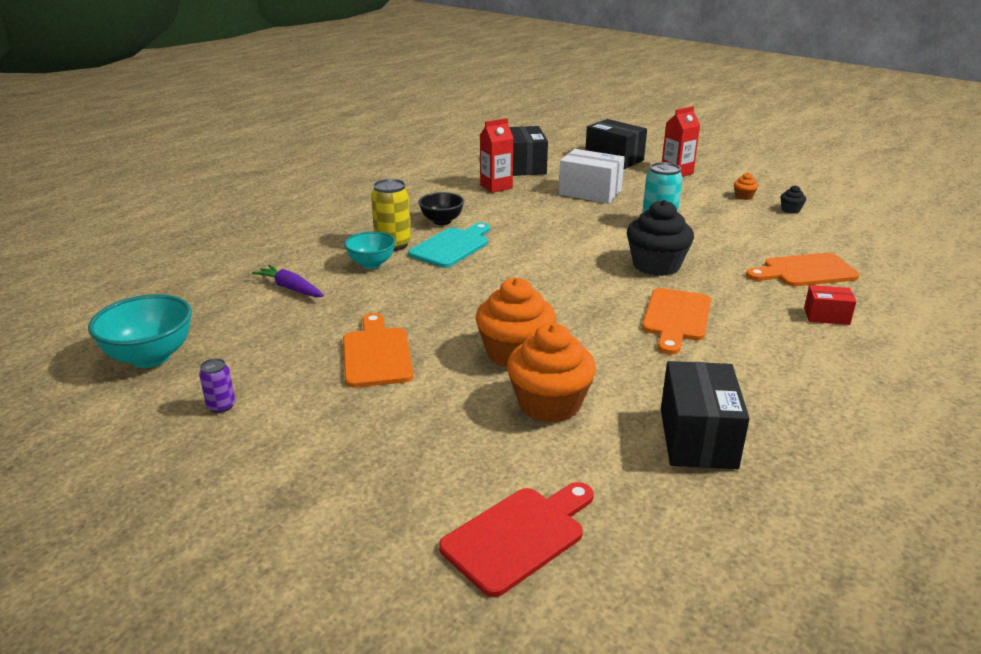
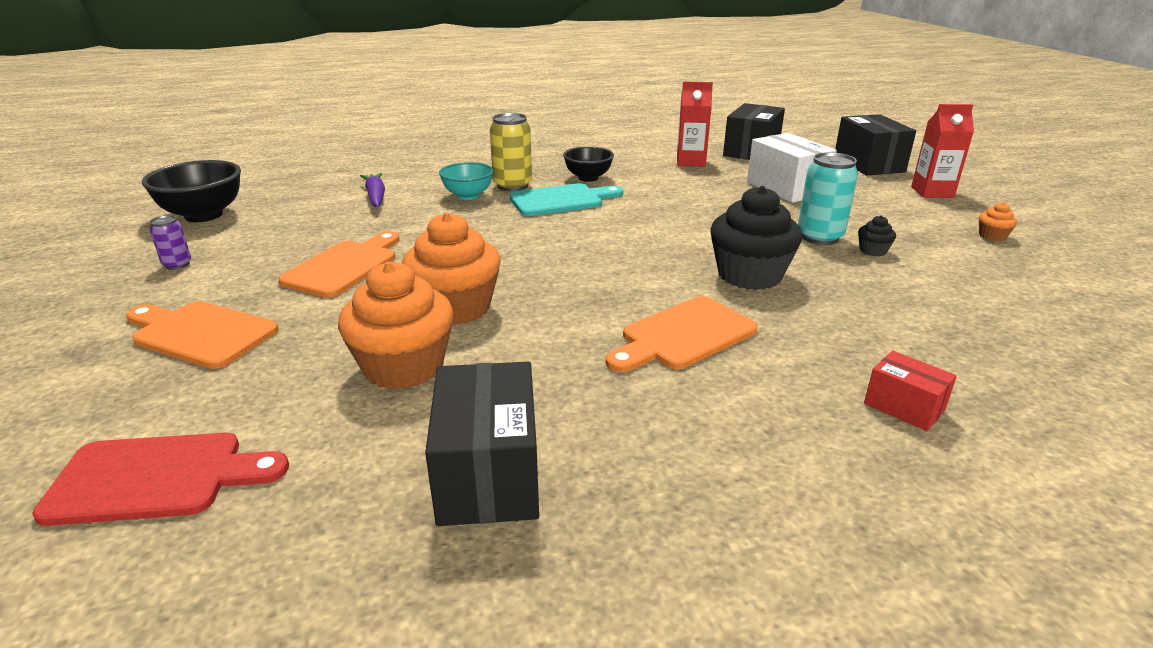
camera: 35 degrees right, 0 degrees up
turquoise bowl [88,294,192,368] -> black bowl [142,160,241,222]
black box [661,361,750,469] -> black box turned 45 degrees counterclockwise [425,362,539,526]
orange cutting board [746,253,859,286] -> orange cutting board moved to [126,301,279,369]
black cupcake [781,185,806,214] -> black cupcake moved to [858,216,896,256]

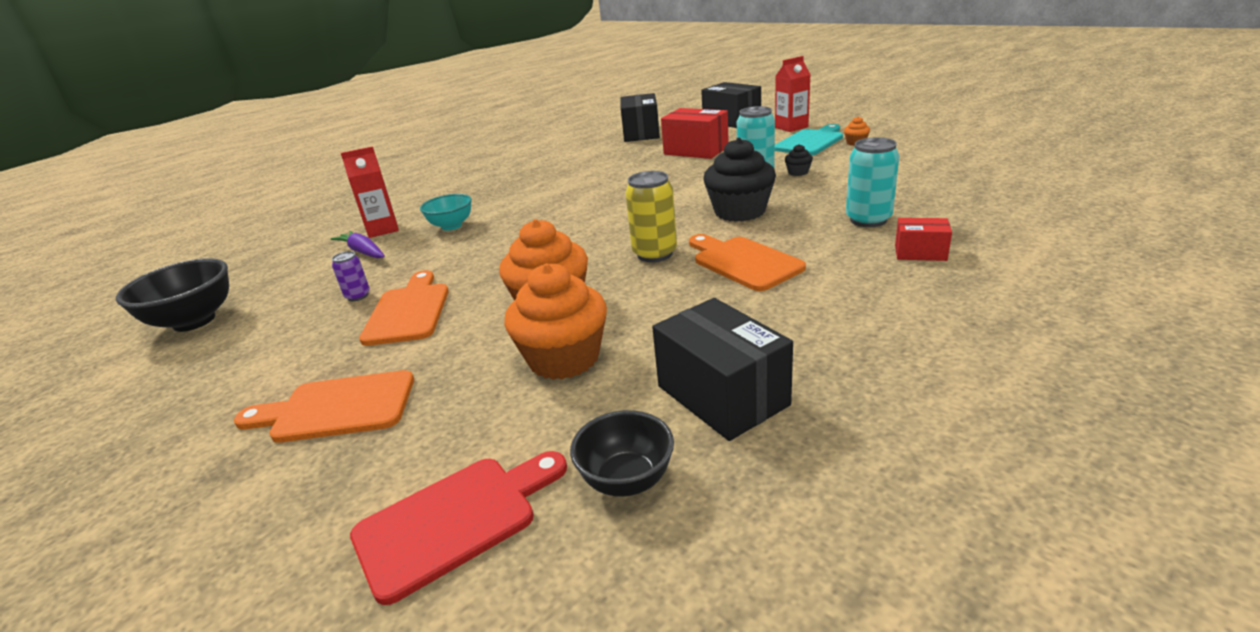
camera: 25 degrees left, 0 degrees up
purple can [149,215,191,270] -> purple can moved to [332,251,370,301]
yellow can [490,113,532,191] -> yellow can moved to [625,171,677,262]
turquoise cutting board [509,183,623,216] -> turquoise cutting board moved to [775,124,843,155]
black bowl [563,147,614,182] -> black bowl moved to [570,410,674,497]
orange cutting board [606,296,758,372] -> orange cutting board turned 120 degrees clockwise [689,234,806,291]
red carton [677,81,713,167] -> red carton moved to [341,146,399,238]
white box [747,133,837,203] -> red box [661,108,729,159]
none -> turquoise can [846,137,899,227]

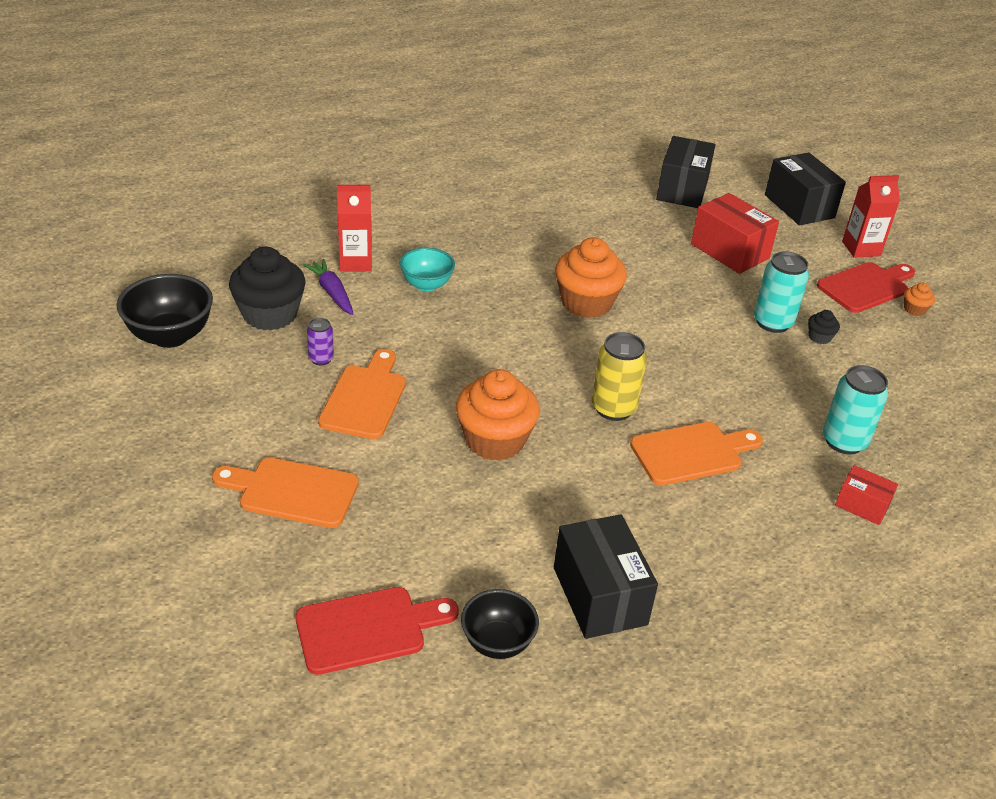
camera: 10 degrees right, 10 degrees up
orange cupcake [504,263,607,380] -> orange cupcake moved to [555,237,627,318]
orange cutting board [689,234,806,291] -> orange cutting board turned 90 degrees clockwise [630,422,763,486]
black cupcake [703,137,776,222] -> black cupcake moved to [229,247,306,330]
turquoise cutting board [775,124,843,155] -> red cutting board [817,262,915,313]

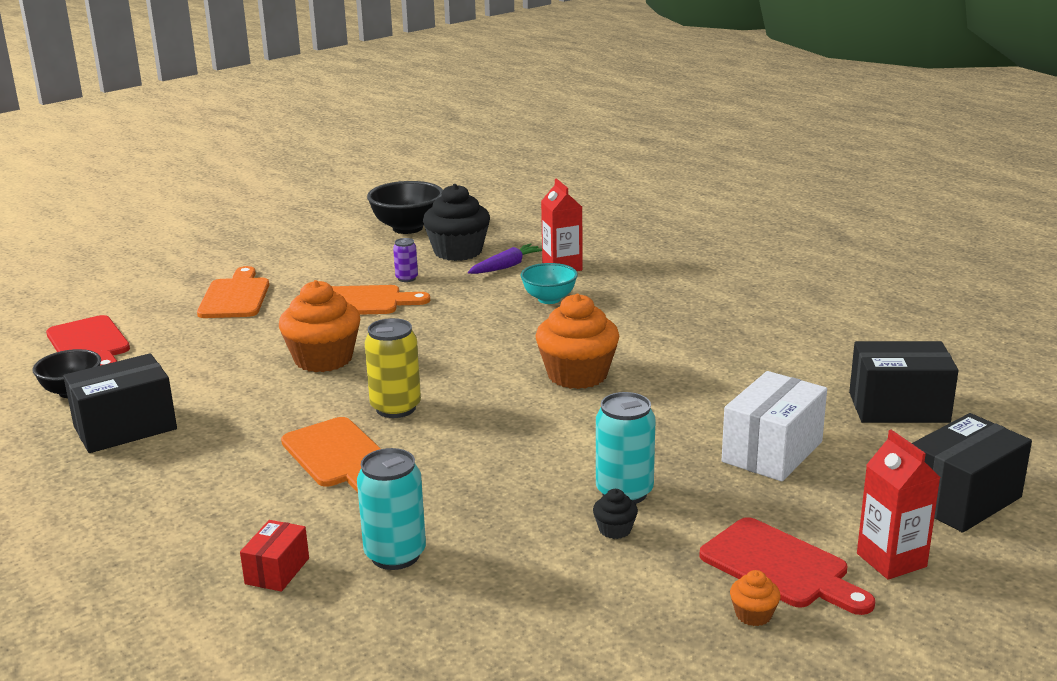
camera: 80 degrees right, 15 degrees down
red box [691,193,779,274] -> white box [722,371,827,482]

